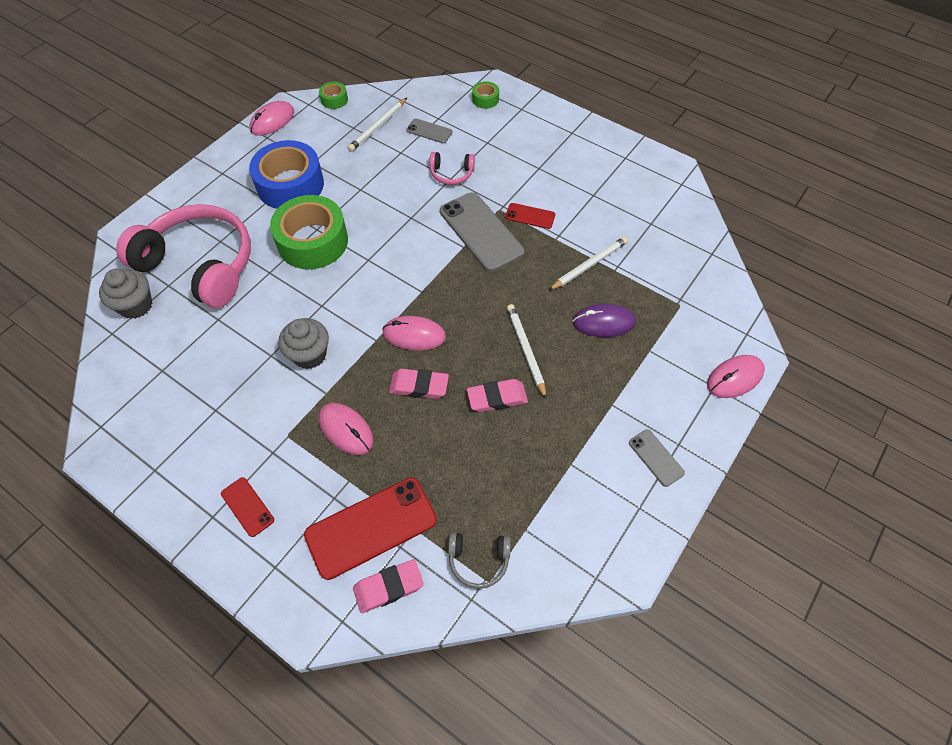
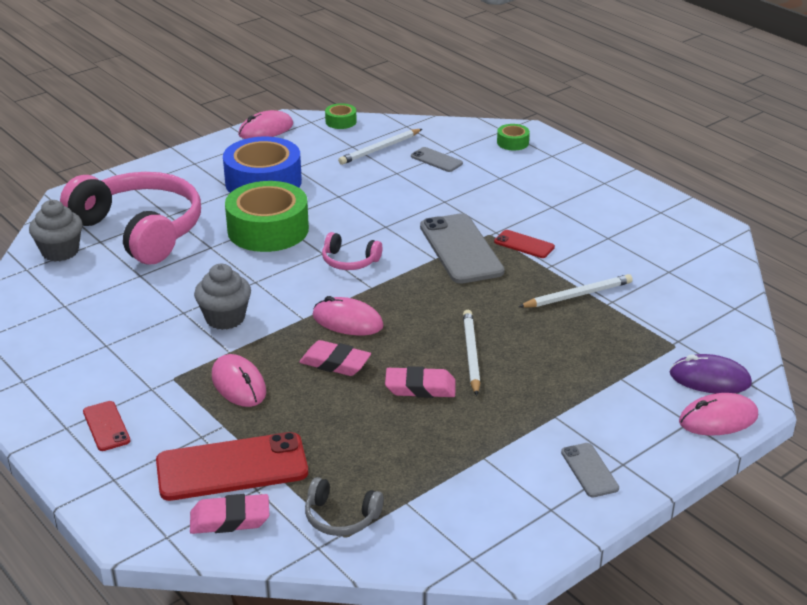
camera: 15 degrees right, 25 degrees down
pink headphones [430,152,475,185] -> pink headphones moved to [322,232,382,270]
purple mouse [572,304,636,337] -> purple mouse moved to [670,354,752,393]

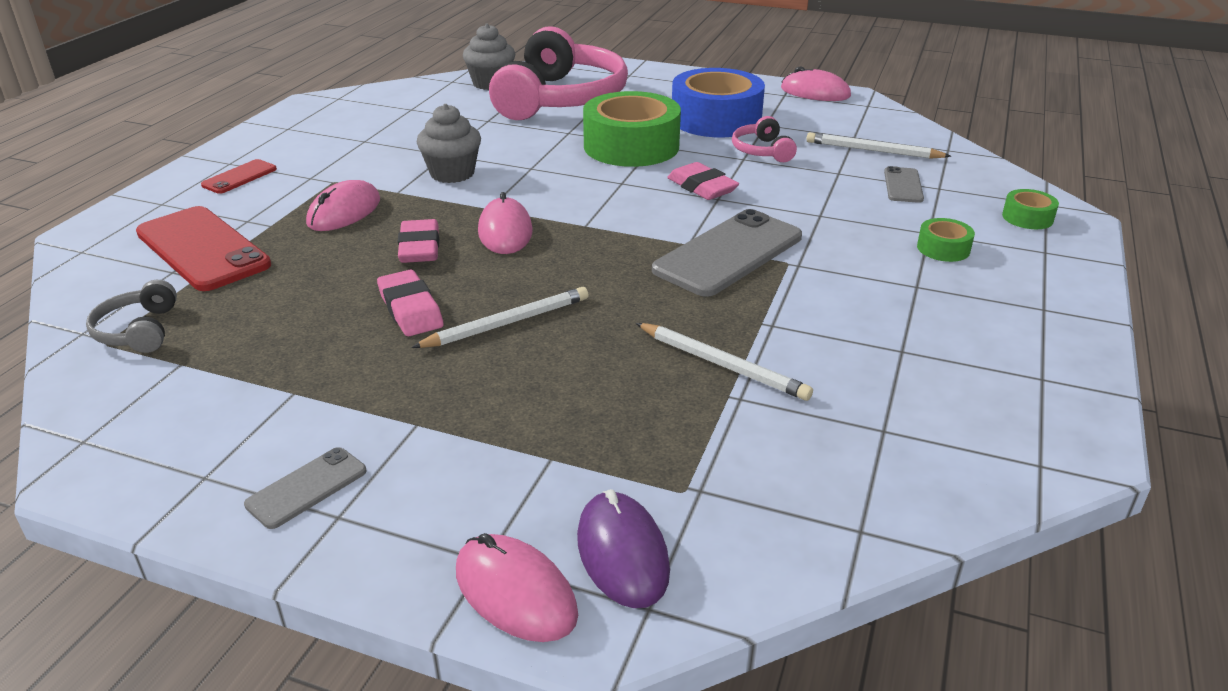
camera: 60 degrees right, 0 degrees up
pink eraser [190,494,269,534] -> pink eraser moved to [667,162,739,200]
pink headphones [322,232,382,270] -> pink headphones moved to [732,116,797,162]
green tape [325,103,357,129] -> green tape moved to [917,218,975,262]
red phone [494,230,555,258] -> none

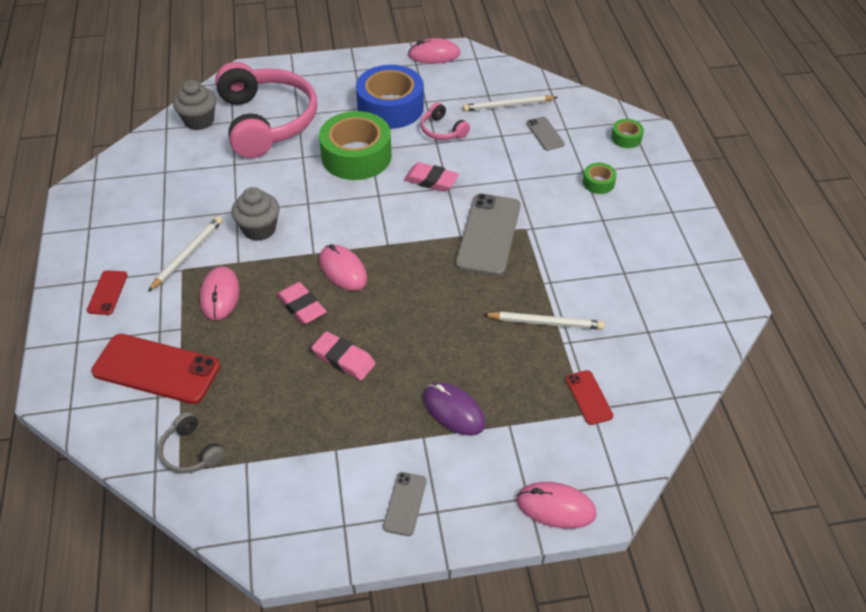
camera: 30 degrees left, 15 degrees up
white pencil [411,287,589,348] -> white pencil moved to [148,216,223,292]
purple mouse [577,489,670,608] -> purple mouse moved to [423,382,485,436]
none -> red phone [566,370,613,425]

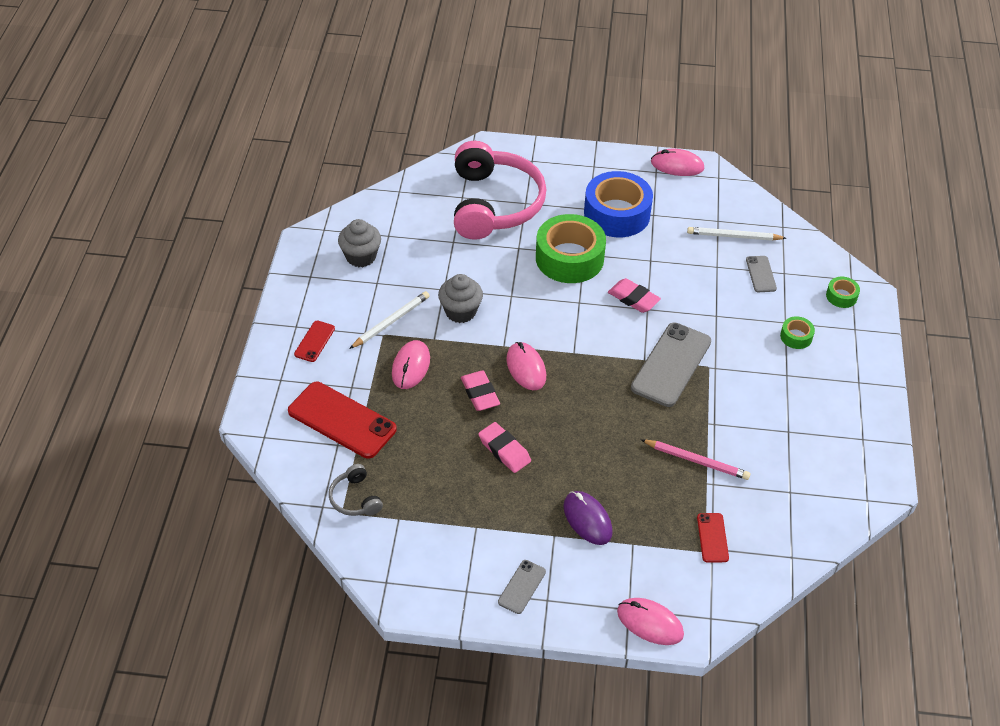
camera: 15 degrees right, 0 degrees up
grey cupcake [173,80,216,130] -> grey cupcake moved to [338,219,381,267]
pink headphones [421,102,470,140] -> none
white pencil [483,312,605,330] -> pink pencil [641,439,750,480]

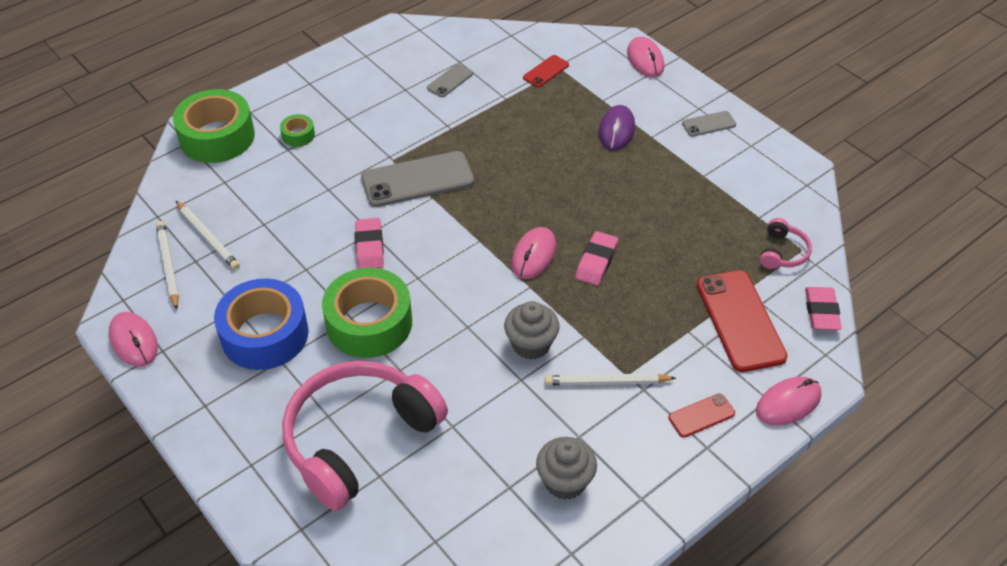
camera: 135 degrees left, 0 degrees up
grey headphones [329,464,383,516] -> pink headphones [760,218,812,269]
pink mouse [392,340,430,389] -> pink mouse moved to [756,377,821,426]
pink eraser [478,422,531,473] -> pink eraser moved to [805,287,842,330]
pink pencil [641,439,750,480] -> none
grey phone [746,256,777,292] -> grey phone moved to [427,64,473,97]
green tape [826,277,860,308] -> green tape [173,89,255,163], size x2.26
none -> white pencil [156,221,179,310]

